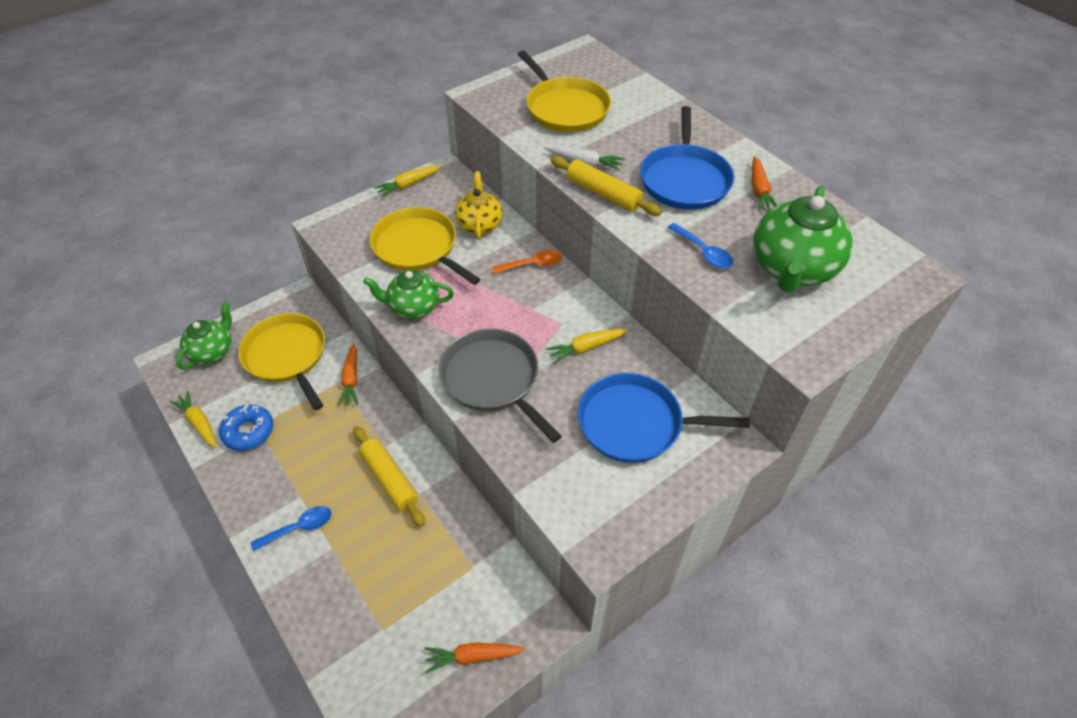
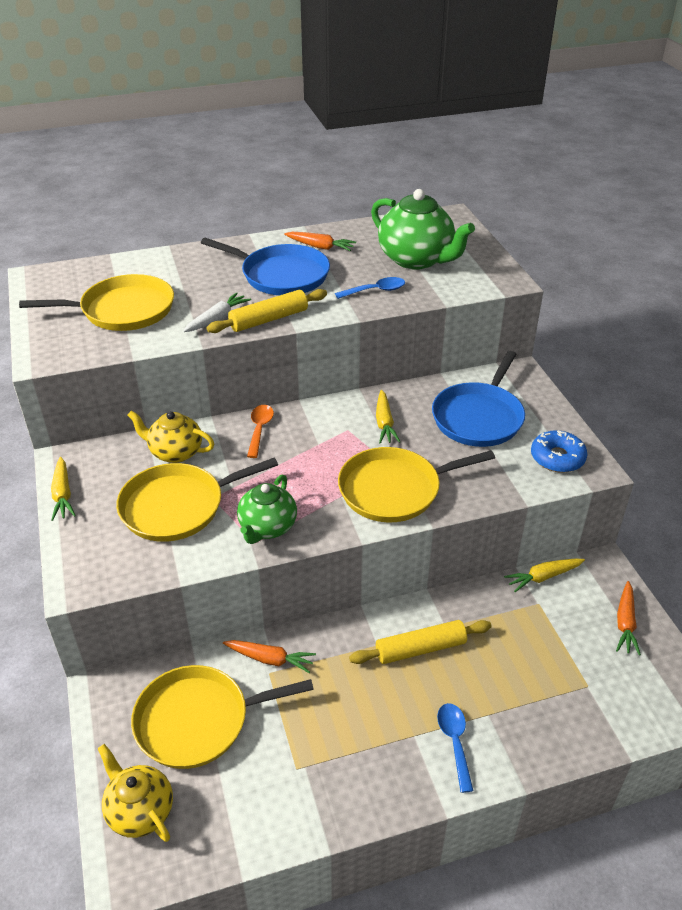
camera: 70 degrees left, 10 degrees down
yellow carrot [170,391,217,448] -> yellow carrot moved to [504,559,585,592]
green teapot [176,302,232,370] -> yellow teapot [98,744,173,842]
blue donut [219,404,273,451] -> blue donut moved to [531,430,588,473]
grey pan [439,329,562,443] -> yellow pan [338,447,495,522]

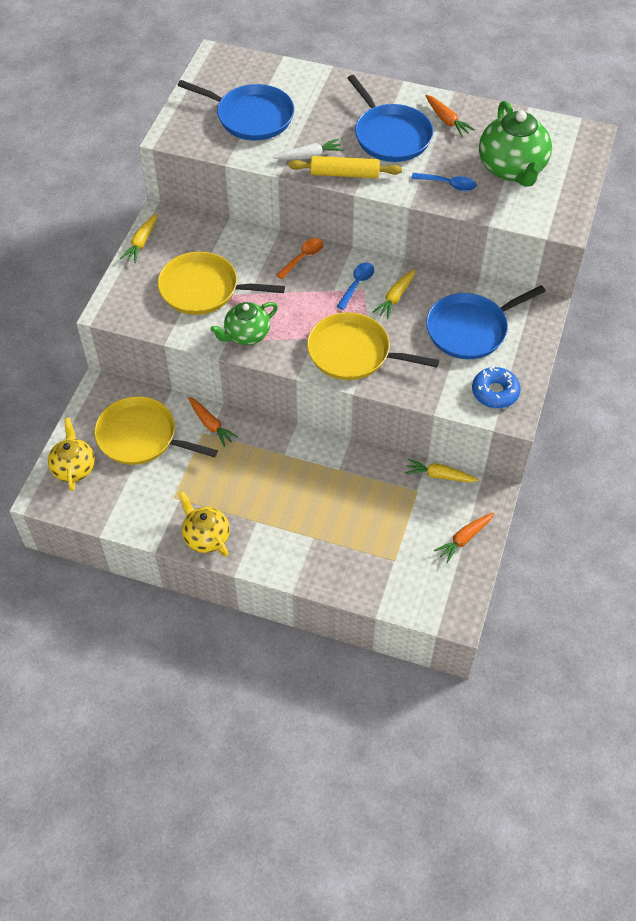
camera: 35 degrees right, 15 degrees up
yellow pan [19,274,174,331] -> blue pan [177,80,294,141]
yellow teapot [127,411,214,463] -> yellow teapot moved to [178,491,230,557]
yellow rolling pin [349,620,492,664] -> none
blue spoon [437,703,473,793] -> blue spoon moved to [336,262,374,310]

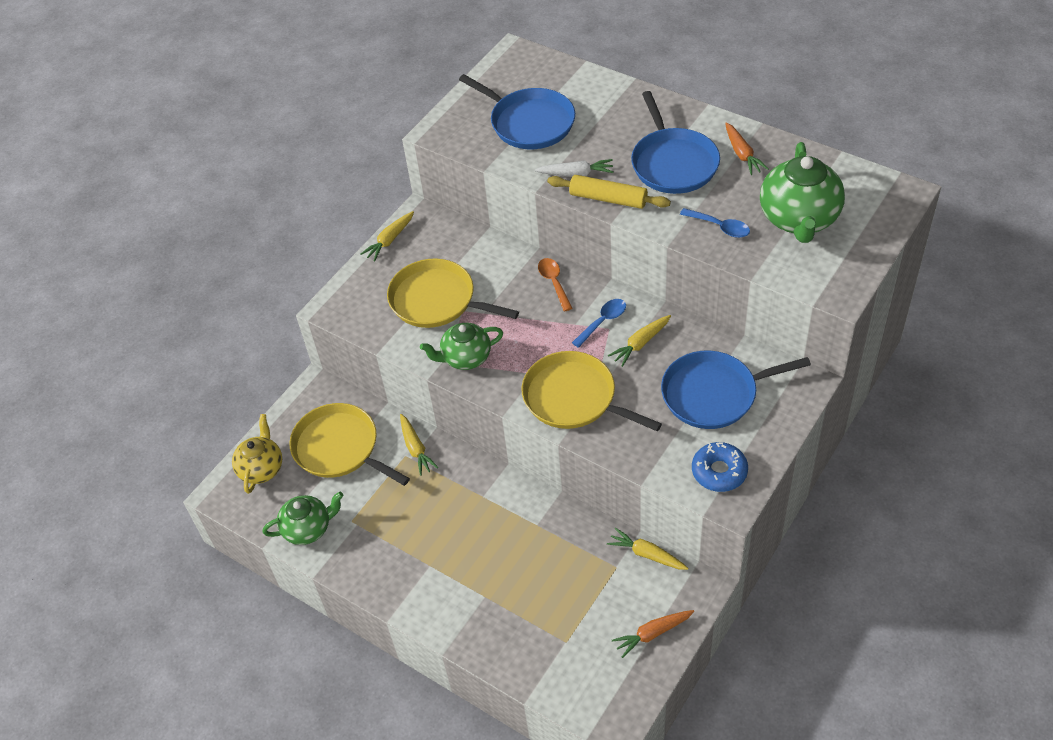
camera: 20 degrees right, 5 degrees down
yellow teapot [178,491,230,557] -> none
orange carrot [188,397,238,447] -> yellow carrot [400,414,439,476]
orange spoon [277,238,323,279] -> orange spoon turned 75 degrees counterclockwise [538,258,573,311]
none -> green teapot [263,492,343,545]

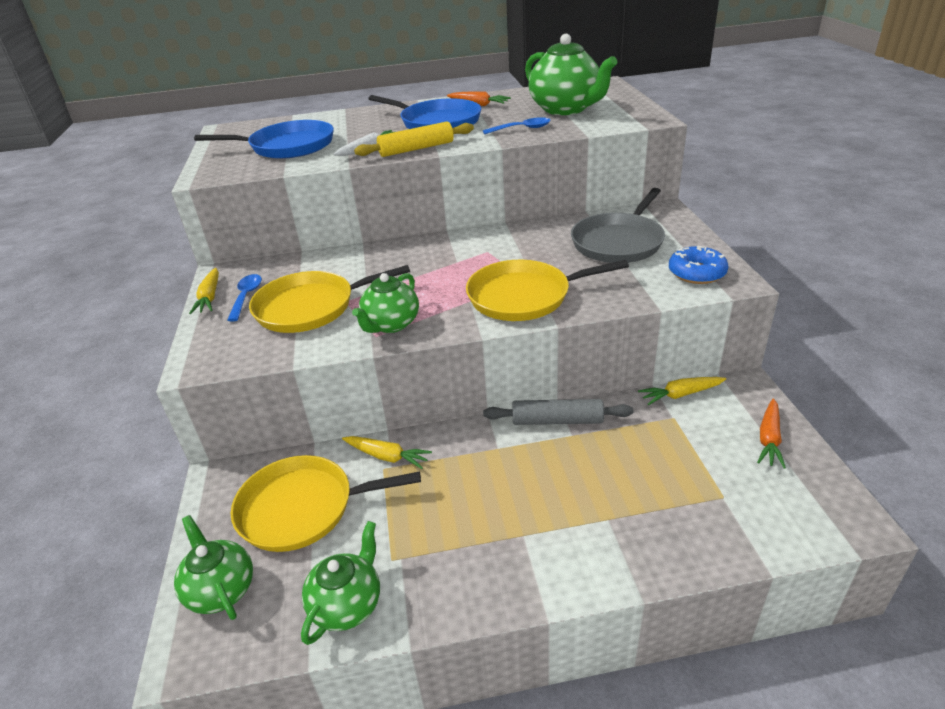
camera: 45 degrees left, 15 degrees down
yellow teapot [232,414,282,494] -> green teapot [174,515,253,620]
orange spoon [538,258,573,311] -> none
blue spoon [572,299,626,348] -> blue spoon moved to [227,274,262,322]
yellow carrot [608,315,671,367] -> none
blue pan [661,351,811,429] -> grey pan [571,188,665,263]
none -> grey rolling pin [483,399,633,425]

